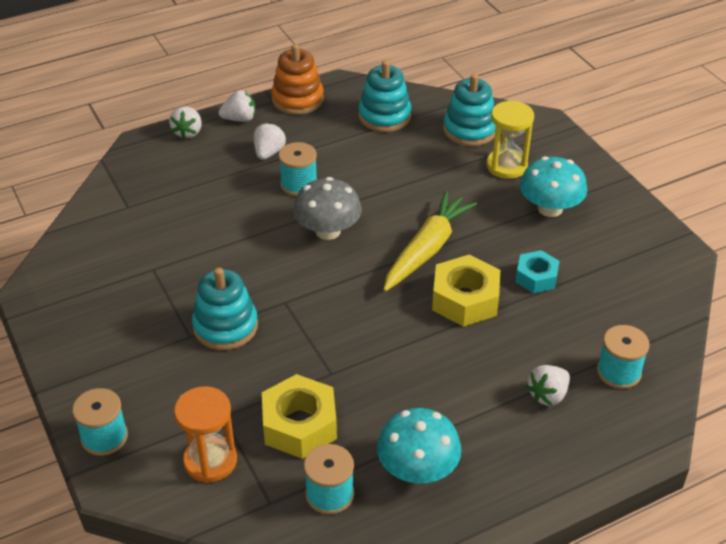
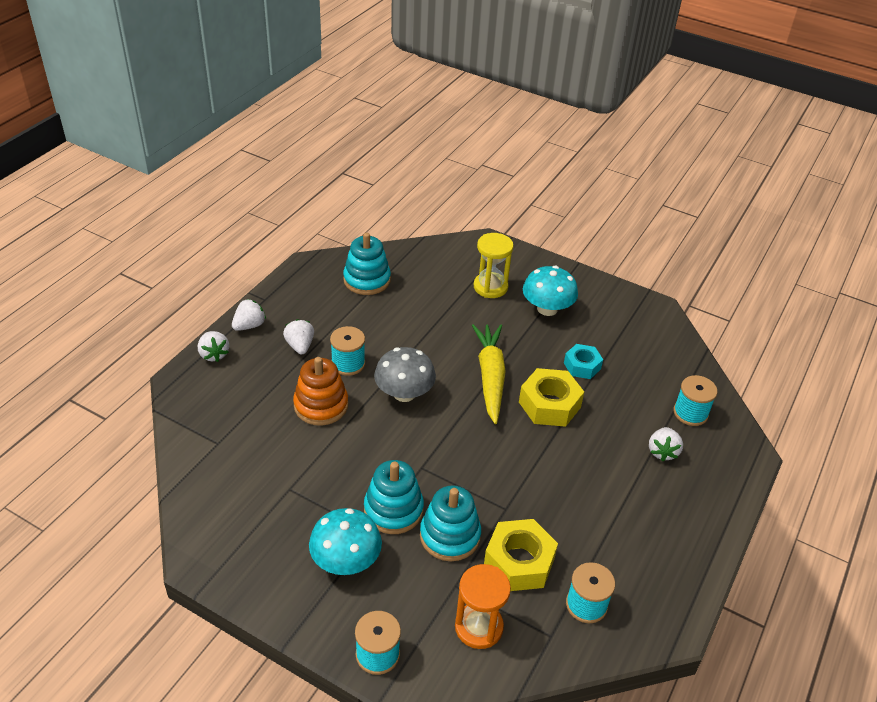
camera: 35 degrees left, 0 degrees up
orange stacking toy [271,44,324,115] -> orange stacking toy moved to [293,357,348,426]
turquoise mushroom [377,408,462,483] -> turquoise mushroom moved to [309,508,382,575]
turquoise stacking toy [443,74,496,146] -> turquoise stacking toy moved to [420,485,481,561]

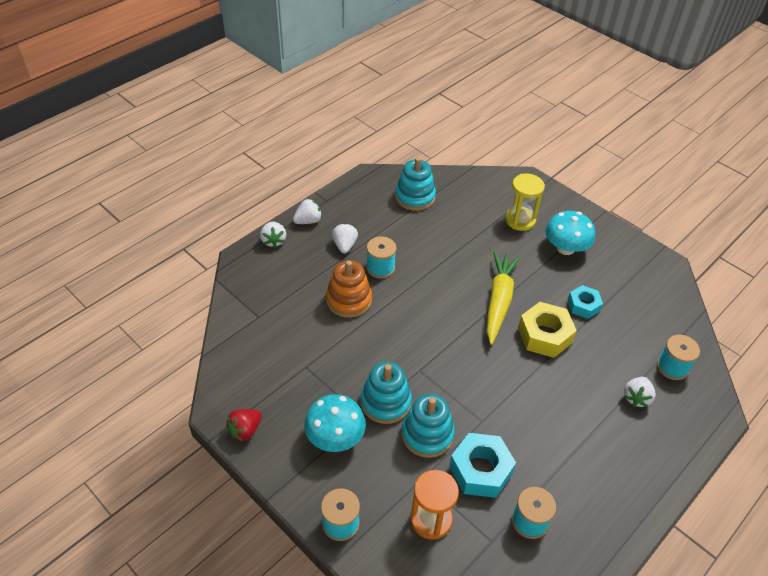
camera: 15 degrees right, 5 degrees up
grey mushroom [374,347,436,402] -> none
yellow nut [484,519,558,591] -> turquoise nut [449,433,516,498]
none -> red strawberry [226,409,262,441]

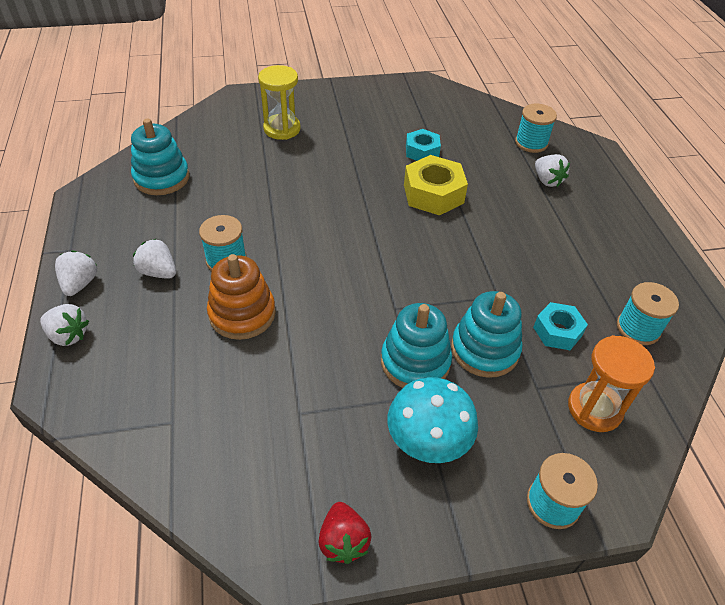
camera: 55 degrees left, 0 degrees up
turquoise nut [449,433,516,498] -> turquoise nut [533,302,588,350], size x0.63
yellow carrot [487,252,520,345] -> none
turquoise mushroom [545,211,595,255] -> none

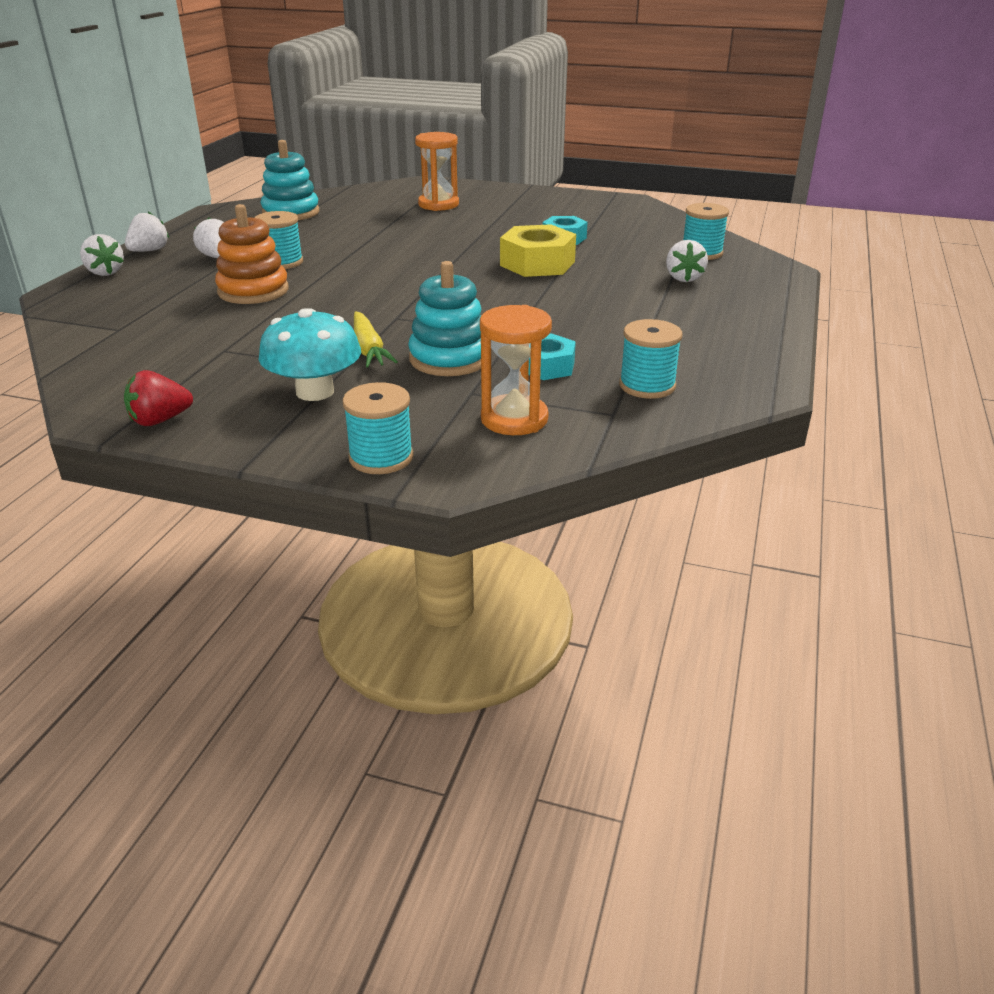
camera: 30 degrees right, 15 degrees down
yellow hourglass [258,65,301,140] -> orange hourglass [415,132,459,211]
red strawberry [318,502,372,564] -> red strawberry turned 45 degrees clockwise [124,370,193,426]
turquoise stacking toy [381,303,452,388] -> yellow carrot [354,311,398,368]

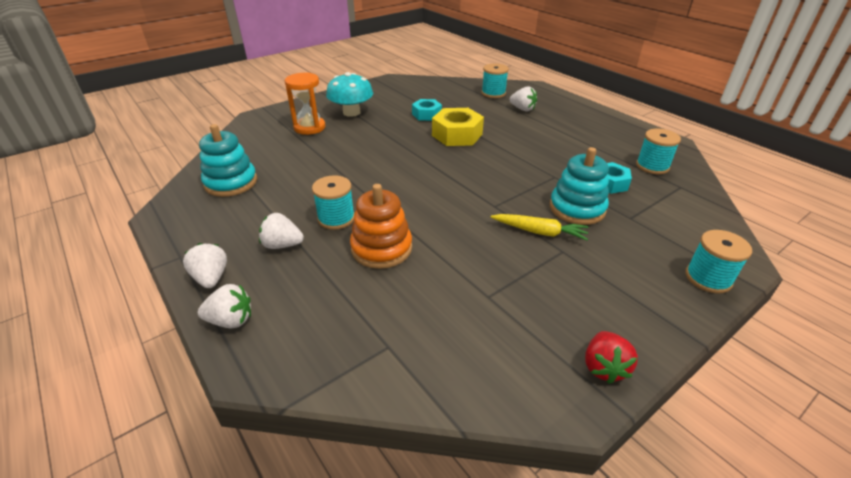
camera: 55 degrees left, 5 degrees up
turquoise mushroom [258,308,361,401] -> turquoise mushroom moved to [326,72,373,117]
orange hourglass [480,305,552,435] -> none

